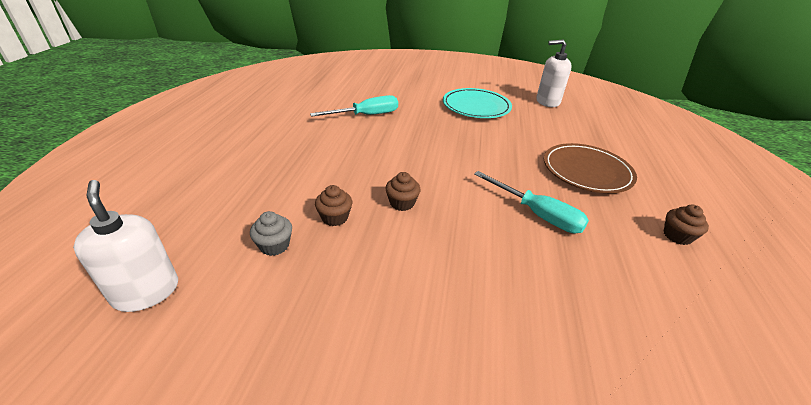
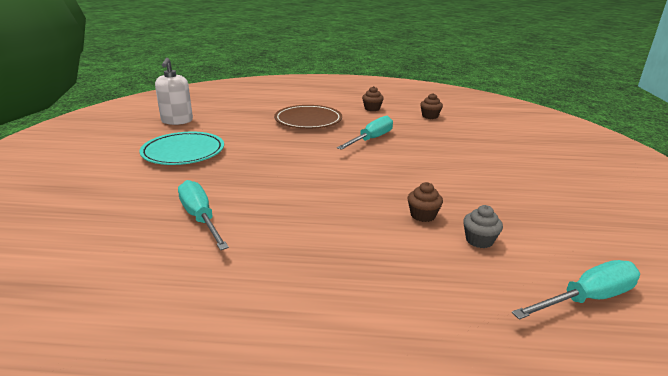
camera: 95 degrees left, 10 degrees down
white soap dispenser [73,180,178,312] -> turquoise screwdriver [512,260,640,320]
brown cupcake [385,172,420,211] -> brown cupcake moved to [420,93,443,119]

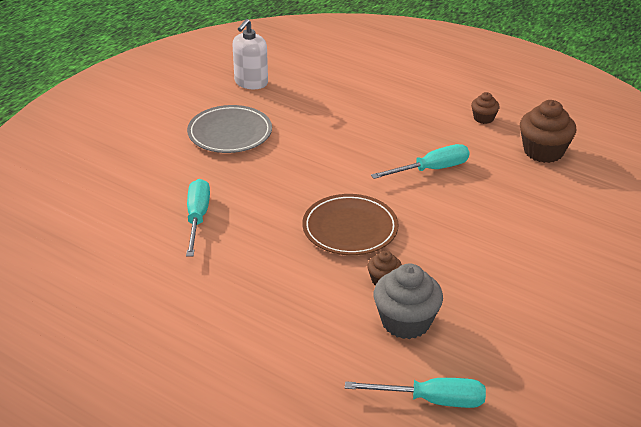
camera: 30 degrees right, 10 degrees up
turquoise plate [140,132,224,165] -> grey plate [187,105,272,153]
brown plate [274,105,342,129] -> brown plate moved to [302,194,399,255]
brown cupcake [420,93,443,119] -> brown cupcake [520,100,576,163], size x1.89
grey cupcake [463,205,503,248] -> grey cupcake [374,263,443,339], size x1.89

